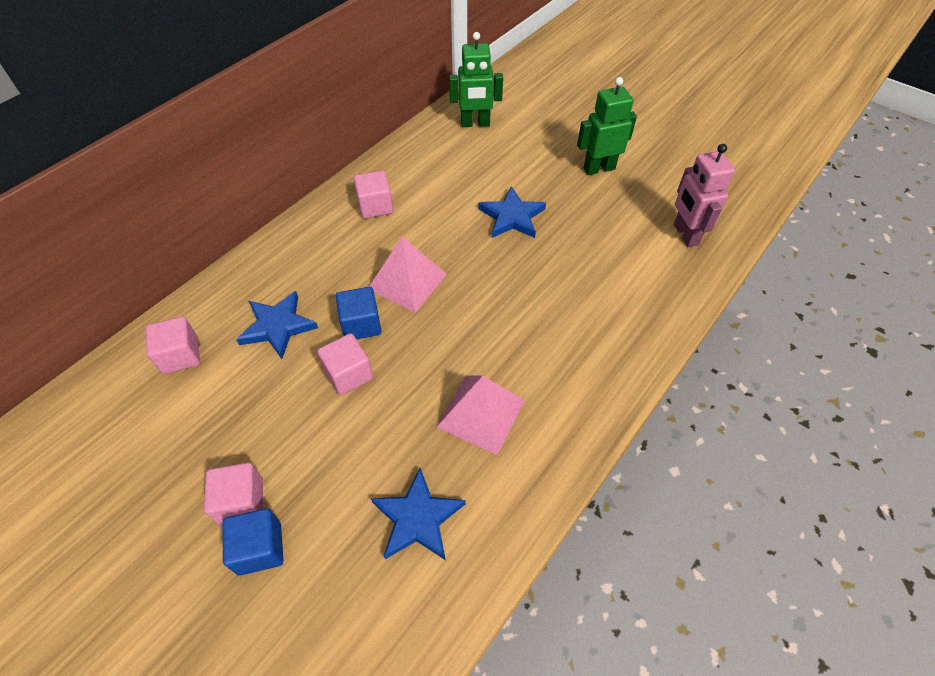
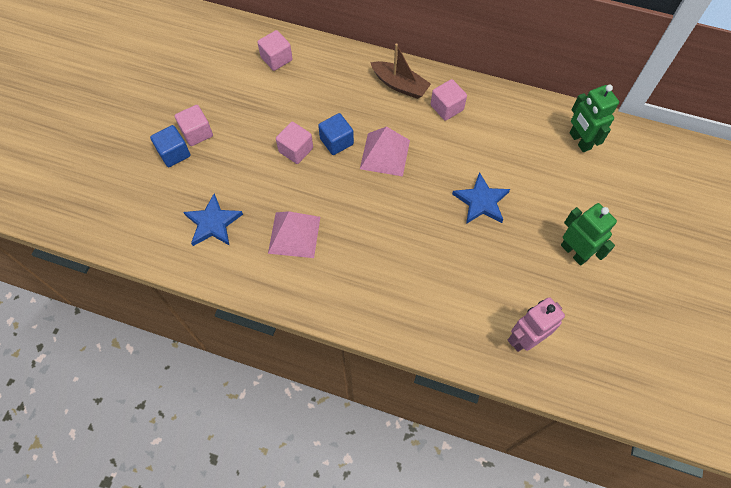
camera: 70 degrees right, 10 degrees up
blue star [236,291,318,359] -> none
none -> brown boat [370,43,431,99]

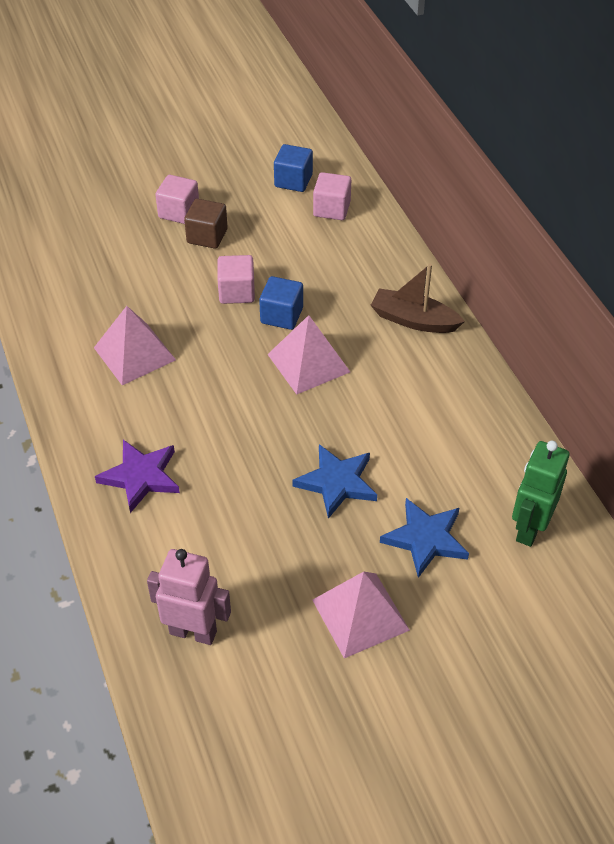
camera: 50 degrees right, 15 degrees down
blue cube [150,125,191,167] -> blue cube moved to [274,144,313,192]
blue star [183,194,243,246] -> blue star moved to [380,498,469,578]
brown boat [370,43,431,99] -> brown boat turned 120 degrees clockwise [371,264,465,333]
pink cube [431,79,467,121] -> none
green robot [561,203,617,266] -> pink pyramid [312,572,410,658]
none -> purple star [95,440,180,513]
none -> brown cube [184,199,228,249]

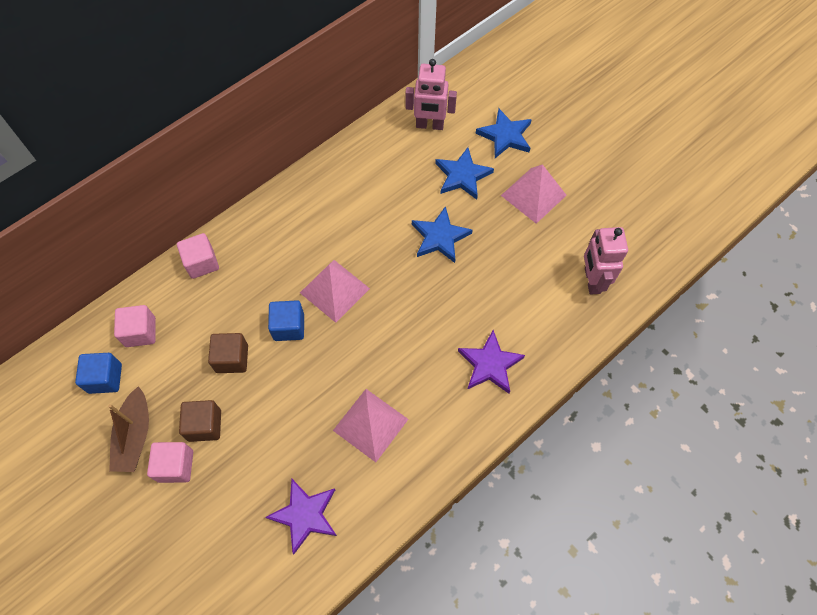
camera: 110 degrees left, 15 degrees up
pink cube [217,255,255,304] -> pink cube moved to [177,233,219,279]
brown boat [371,264,465,333] -> brown boat moved to [108,386,149,472]
green robot [512,441,570,547] -> pink robot [405,59,457,130]
none -> brown cube [208,333,248,373]
none -> purple star [266,479,337,554]
none -> blue star [476,108,532,158]

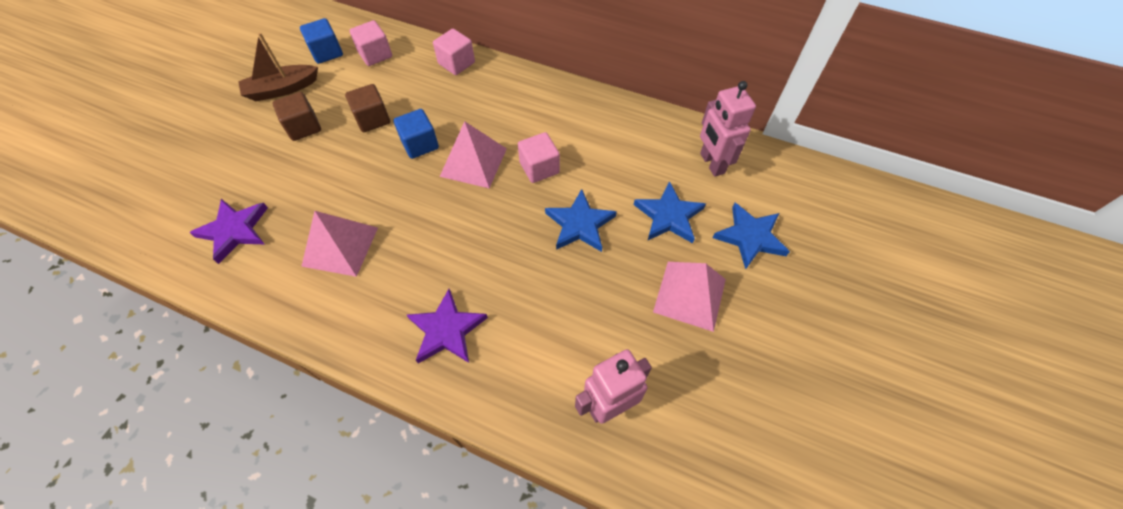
camera: 65 degrees right, 5 degrees down
pink cube [147,442,193,483] -> pink cube moved to [518,132,560,183]

